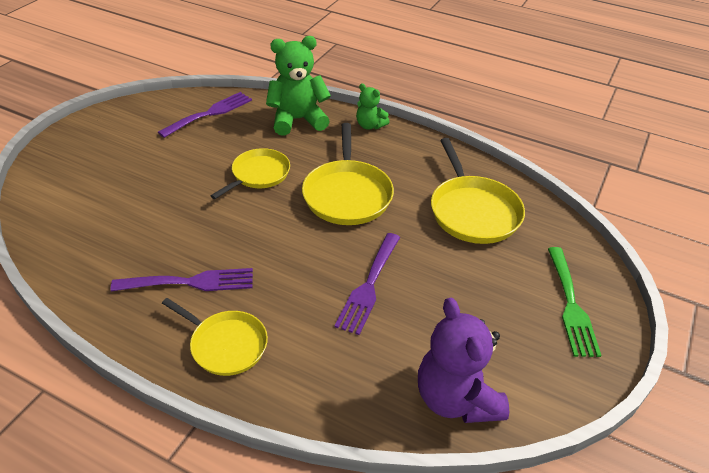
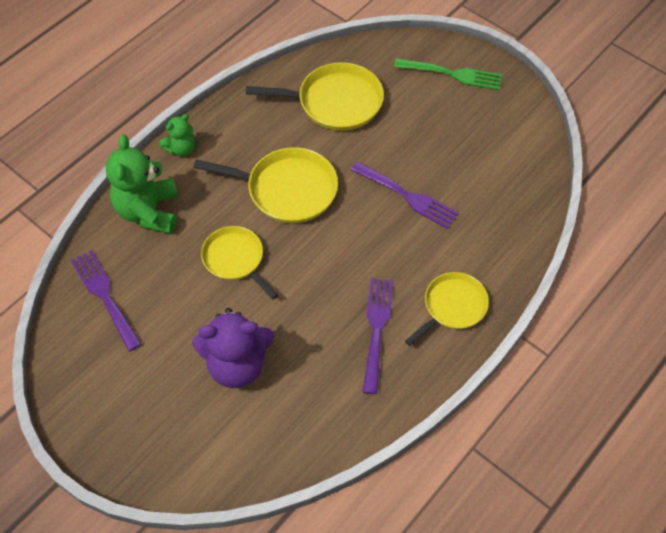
camera: 75 degrees left, 15 degrees up
purple teddy bear [418,298,509,423] -> purple teddy bear moved to [192,308,274,388]

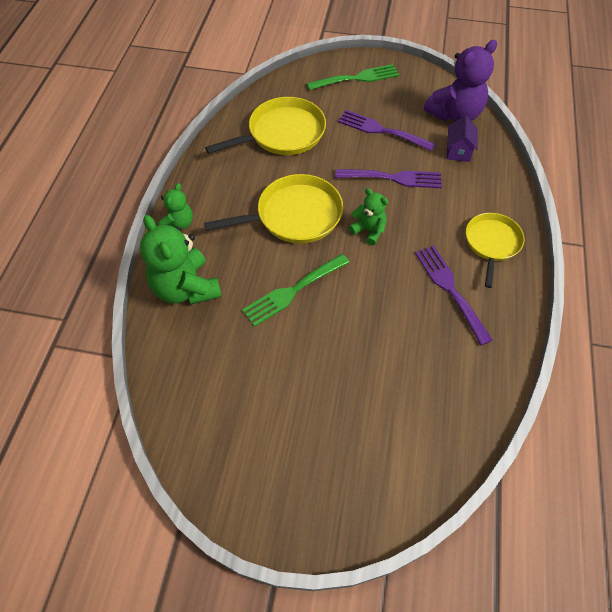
camera: 30 degrees left, 0 degrees up
purple fork [71,250,142,351] -> purple fork moved to [338,110,436,151]
purple teddy bear [192,308,274,388] -> purple teddy bear moved to [424,40,497,122]
yellow pan [201,226,278,299] -> green fork [242,254,350,327]
none -> green teddy bear [349,188,388,245]
none -> purple house [447,116,478,162]

